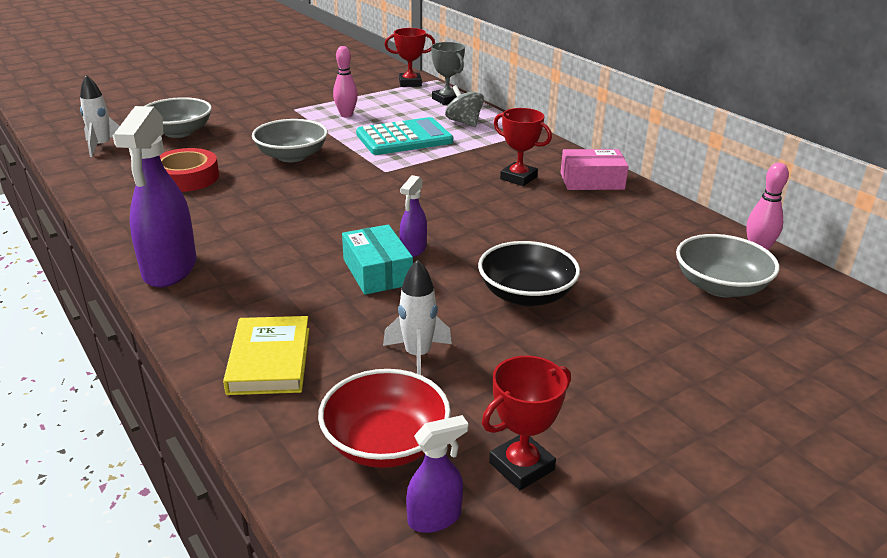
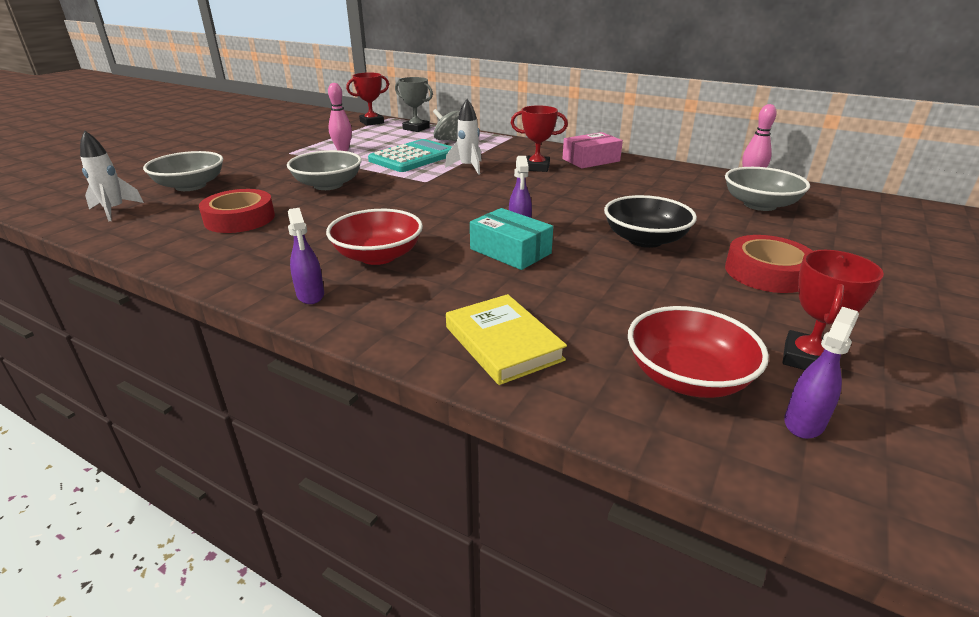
camera: 25 degrees left, 0 degrees up
purple spray bottle [113,106,197,288] -> purple spray bottle [288,208,324,304], size x0.50
white rocket [383,260,452,375] -> white rocket moved to [445,99,482,175]
none -> red bowl [326,209,423,265]
none -> red tape [725,235,812,293]

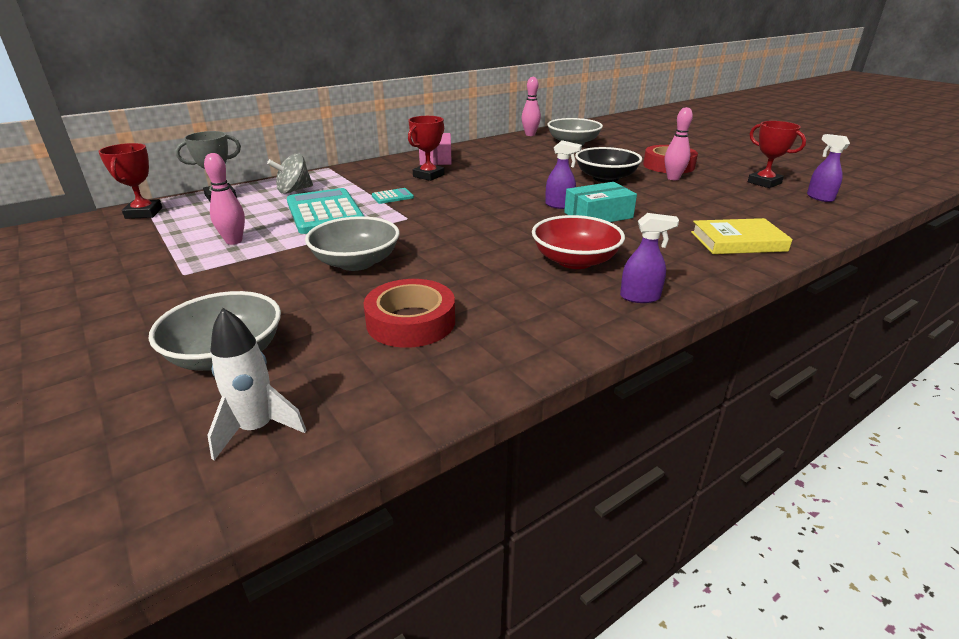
camera: 65 degrees left, 0 degrees up
white rocket [445,99,482,175] -> turquoise calculator [372,188,414,204]
red bowl [628,306,769,398] -> none
none -> pink bowling pin [665,107,693,180]

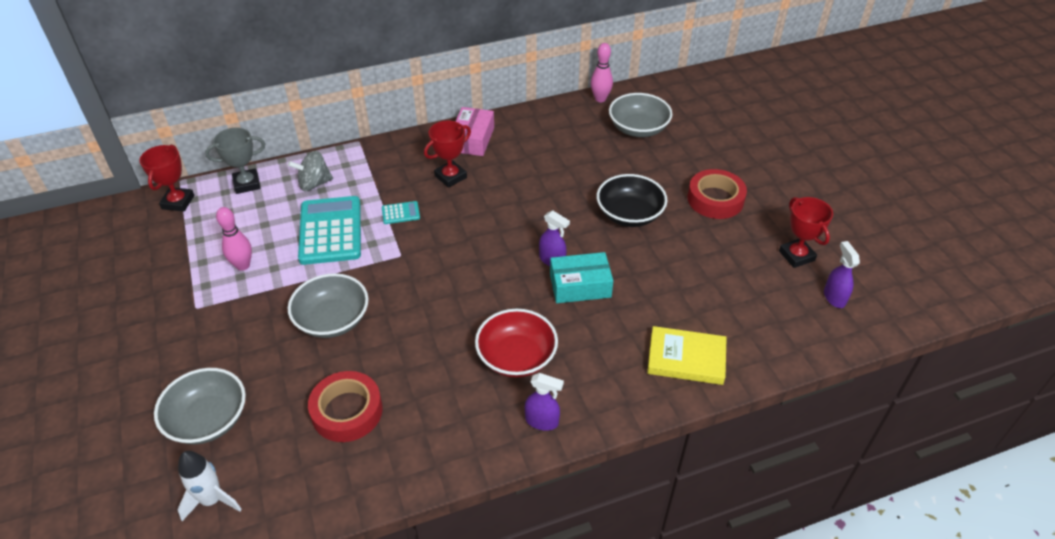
camera: 15 degrees right, 15 degrees up
pink bowling pin [665,107,693,180] -> none

